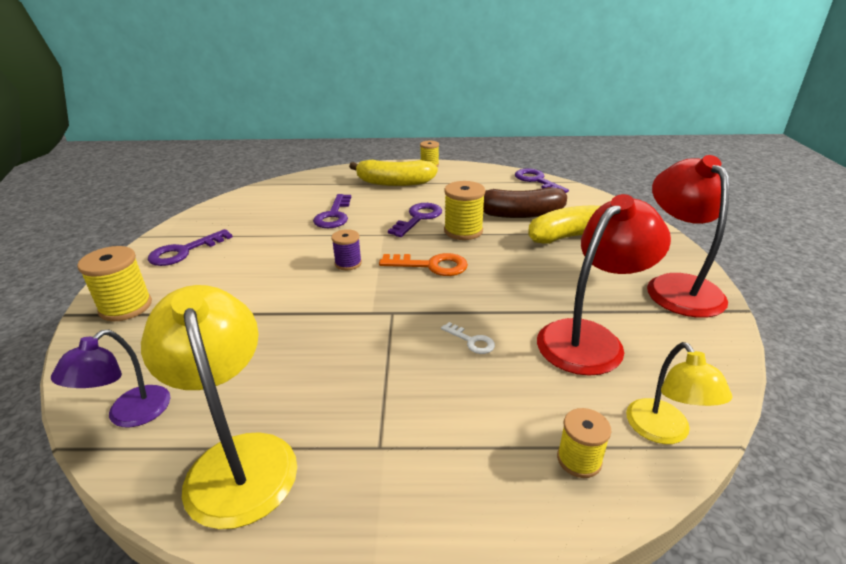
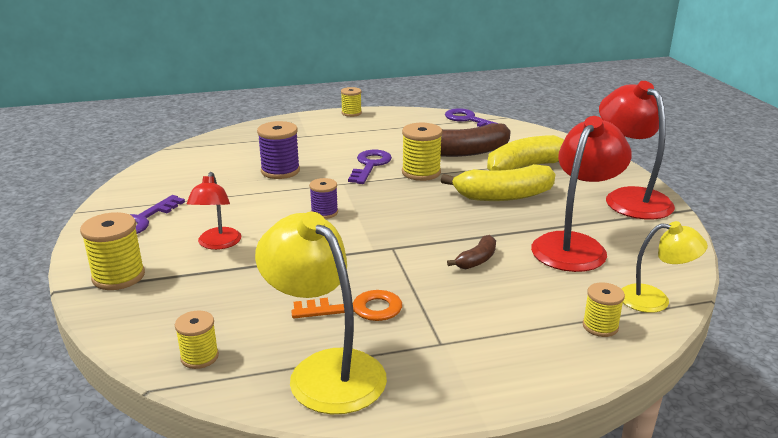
camera: 15 degrees left, 5 degrees down
purple lamp [51,330,171,427] -> yellow spool [175,310,219,369]
purple key [313,194,351,228] -> purple spool [257,121,300,179]
yellow banana [349,160,438,186] -> yellow banana moved to [441,164,555,201]
orange key [379,253,468,276] -> orange key moved to [291,290,402,321]
white key [441,322,495,354] -> brown banana [447,235,496,269]
yellow lamp [626,342,732,444] -> yellow lamp turned 60 degrees counterclockwise [621,221,708,313]
none -> red lamp [187,172,241,250]

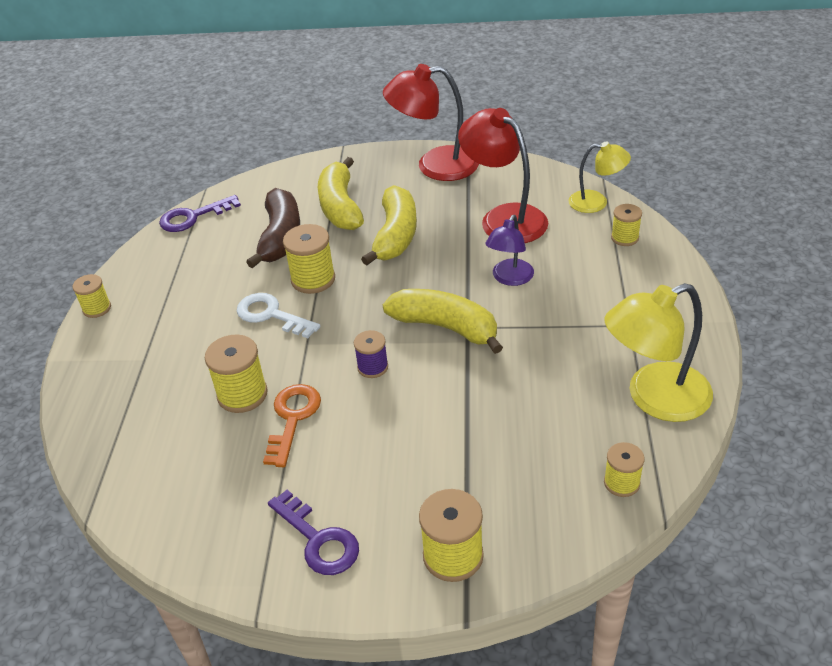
camera: 70 degrees left, 15 degrees up
red lamp [187,172,241,250] -> none
purple spool [257,121,300,179] -> yellow spool [205,334,268,413]
orange key [291,290,402,321] -> orange key moved to [263,384,321,467]
purple key [348,150,392,184] -> white key [237,293,320,338]
brown banana [447,235,496,269] -> purple lamp [485,215,534,286]
yellow lamp [621,221,708,313] -> yellow lamp turned 75 degrees clockwise [568,141,631,213]
none -> yellow banana [382,289,503,354]

